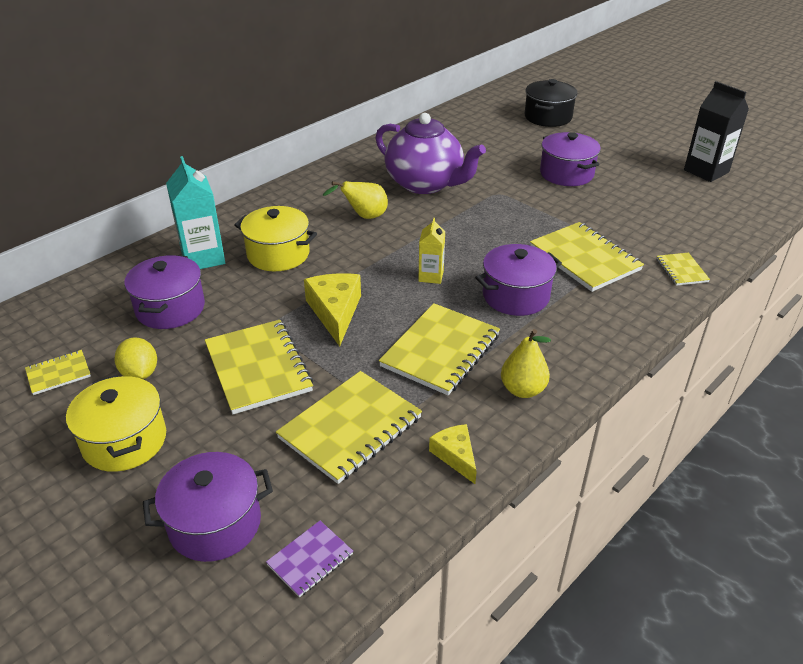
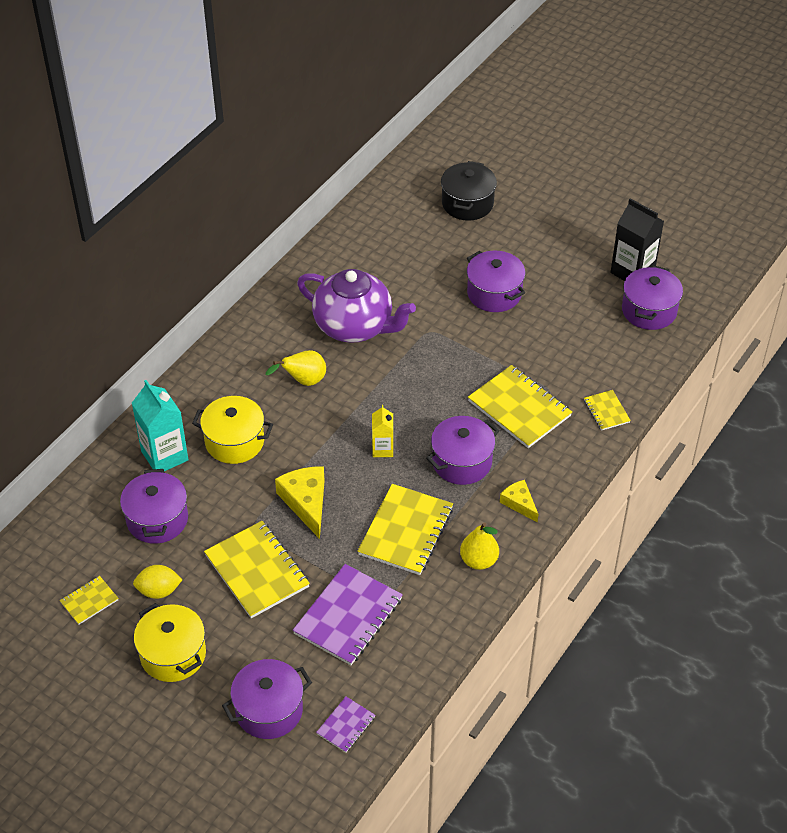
camera: 10 degrees left, 10 degrees up
yellow lemon [114,337,157,379] -> yellow lemon turned 60 degrees counterclockwise [133,565,183,599]
yellow notebook [276,371,422,484] -> purple notebook [293,564,403,665]
yellow cheese [429,424,477,484] -> yellow cheese moved to [500,480,538,523]
none -> purple pot [622,265,683,330]

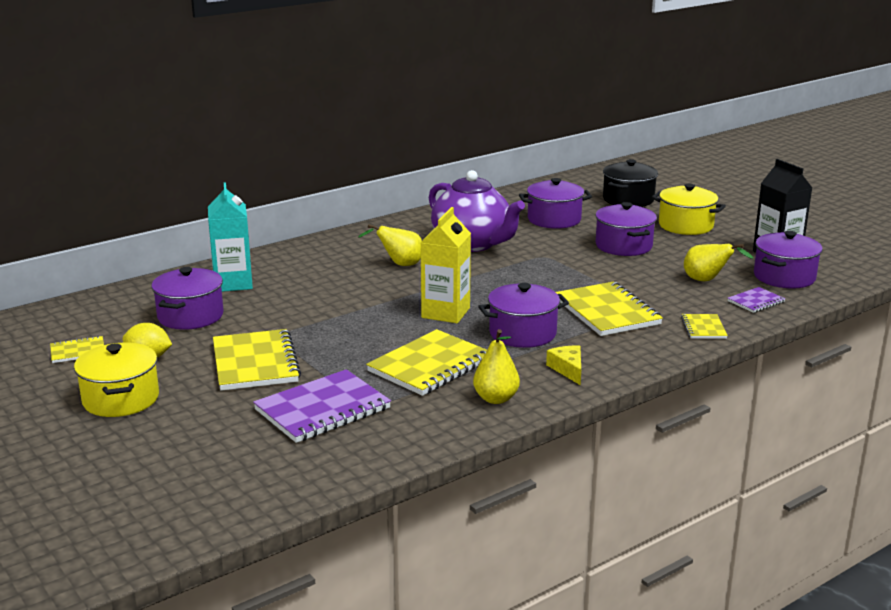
camera: 20 degrees right, 25 degrees down
yellow pot [192,396,273,464] -> yellow pot moved to [652,183,726,235]
purple pot [222,659,312,739] -> purple pot moved to [519,178,592,229]
yellow cheese [275,466,325,539] -> none
purple notebook [316,697,375,753] -> purple notebook moved to [728,287,785,313]
yellow carton [372,405,394,457] -> yellow carton [420,207,471,323], size x1.72
none -> yellow pear [684,244,753,281]

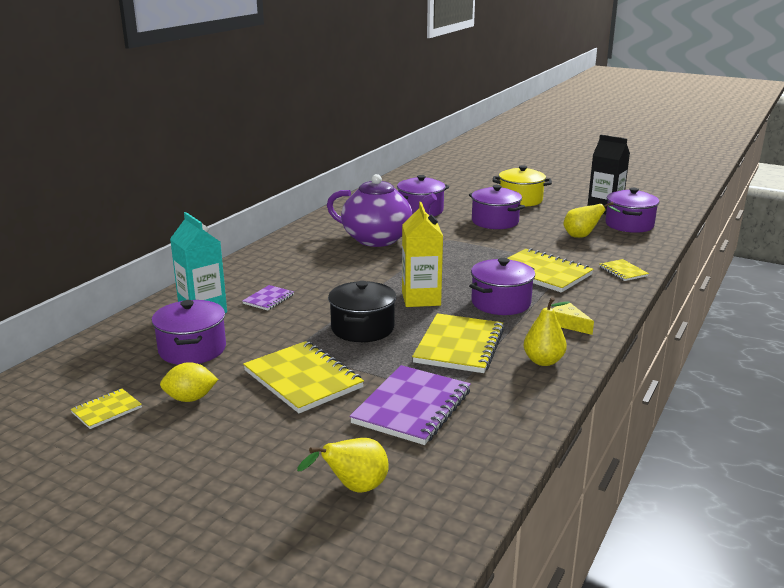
camera: 25 degrees left, 0 degrees up
yellow pot [74,343,159,417] -> none
yellow pear [358,224,422,266] -> yellow pear moved to [297,438,389,493]
black pot [603,159,658,207] -> black pot moved to [328,281,396,342]
purple notebook [728,287,785,313] -> purple notebook moved to [242,285,294,311]

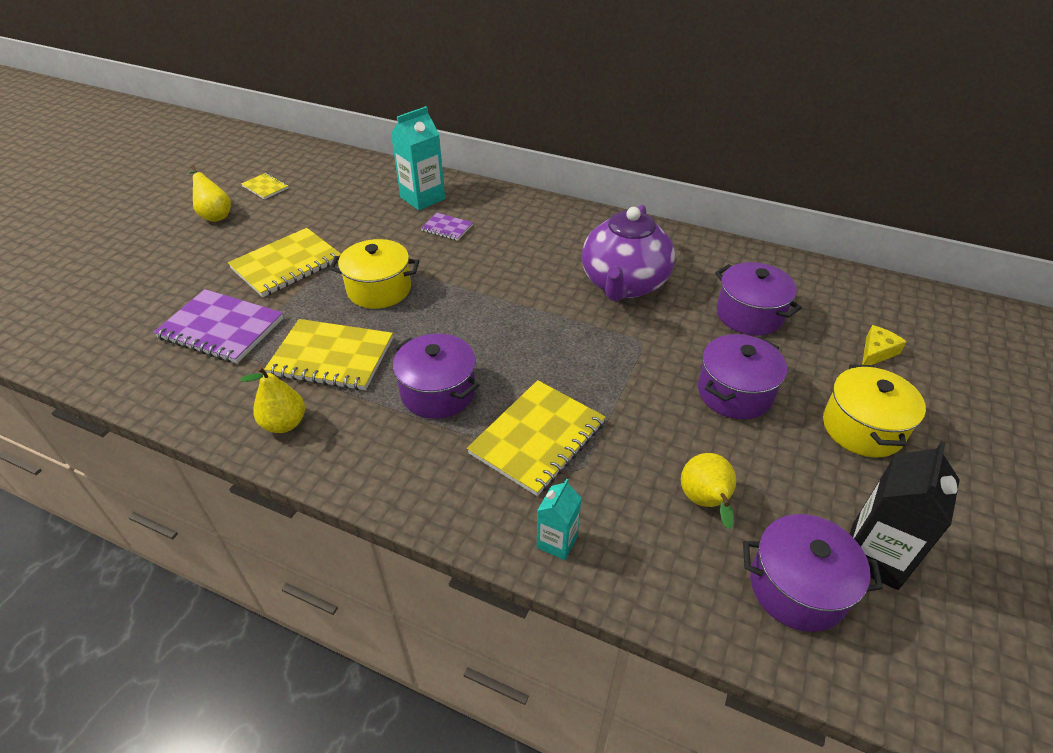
camera: 85 degrees right, 20 degrees up
purple pot [152,300,226,365] -> none
yellow lemon [160,362,218,402] -> none
yellow pear [297,438,389,493] -> yellow pear moved to [189,165,231,222]
black pot [328,281,396,342] -> yellow pot [329,239,419,309]
yellow carton [402,202,443,307] -> none
yellow cheese [553,303,594,335] -> yellow cheese moved to [862,325,907,365]
yellow notebook [599,259,649,281] -> turquoise carton [537,479,581,560]

